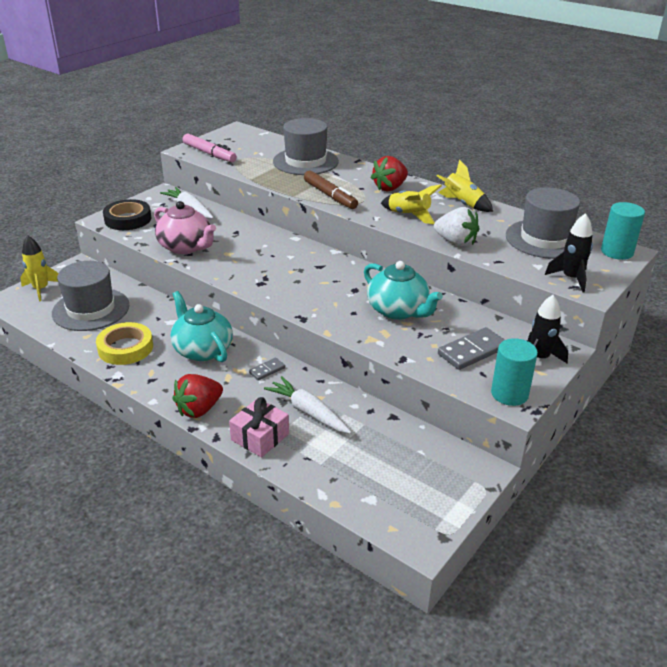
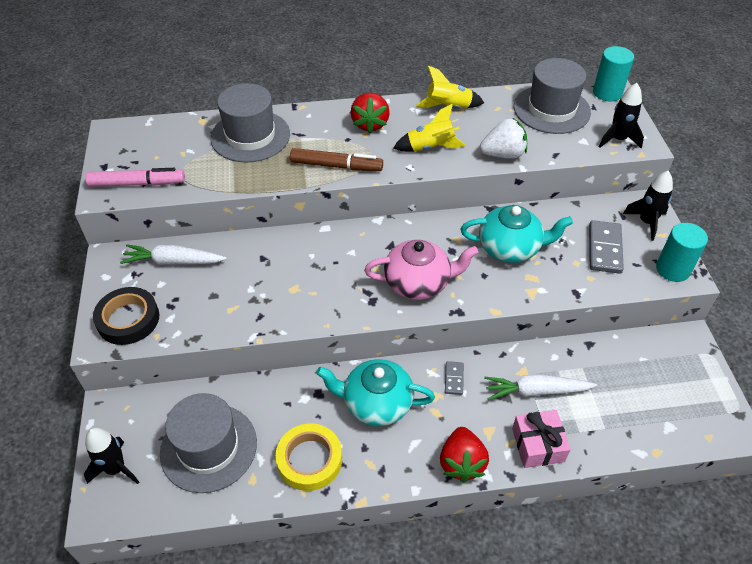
camera: 45 degrees left, 15 degrees up
yellow rocket [20,235,58,301] -> black rocket [84,428,139,484]
pink teapot [154,201,216,254] -> pink teapot moved to [364,240,478,300]

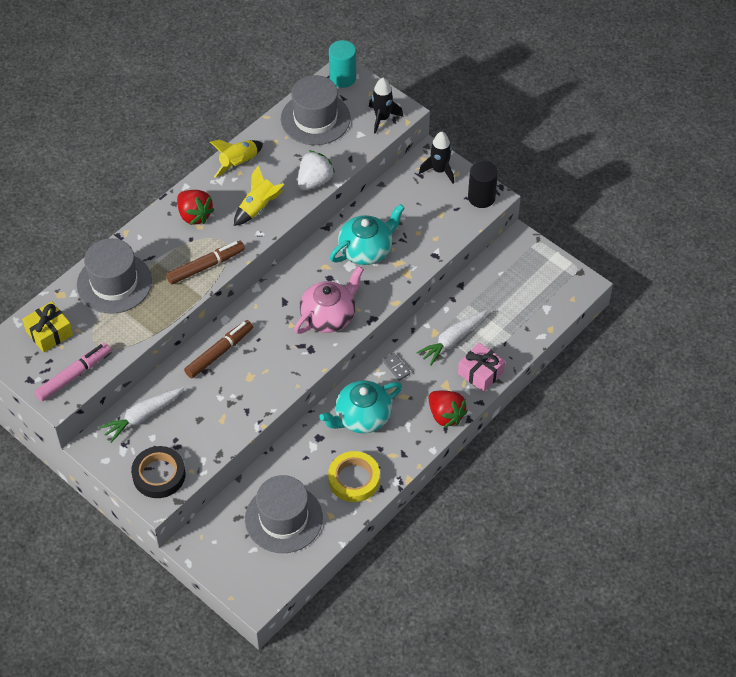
camera: 40 degrees left, 5 degrees up
black rocket [84,428,139,484] -> none
grey domino [589,220,624,274] -> none
turquoise cylinder [656,223,708,282] -> black cylinder [468,161,498,208]
none -> yellow gift [22,301,73,353]
none -> brown marker [184,320,253,378]

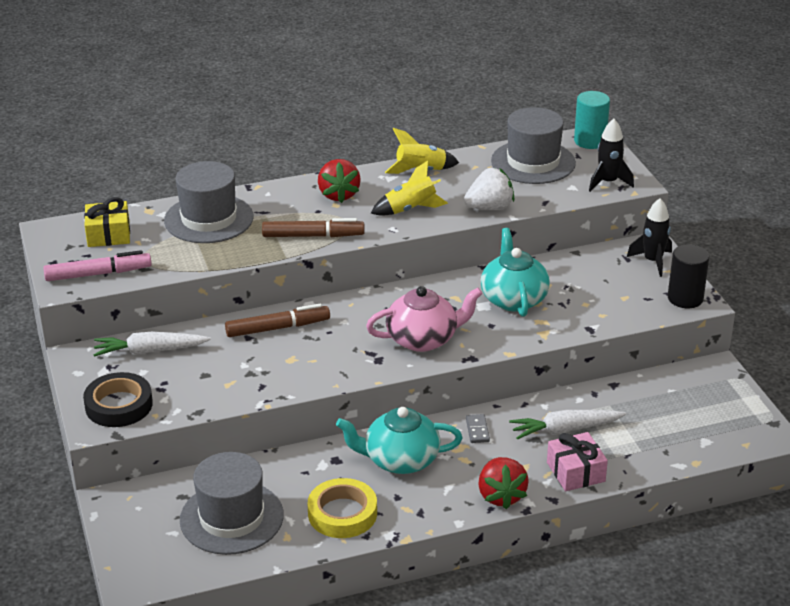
camera: 30 degrees right, 20 degrees down
turquoise teapot [330,204,405,265] -> turquoise teapot turned 90 degrees counterclockwise [481,228,550,317]

